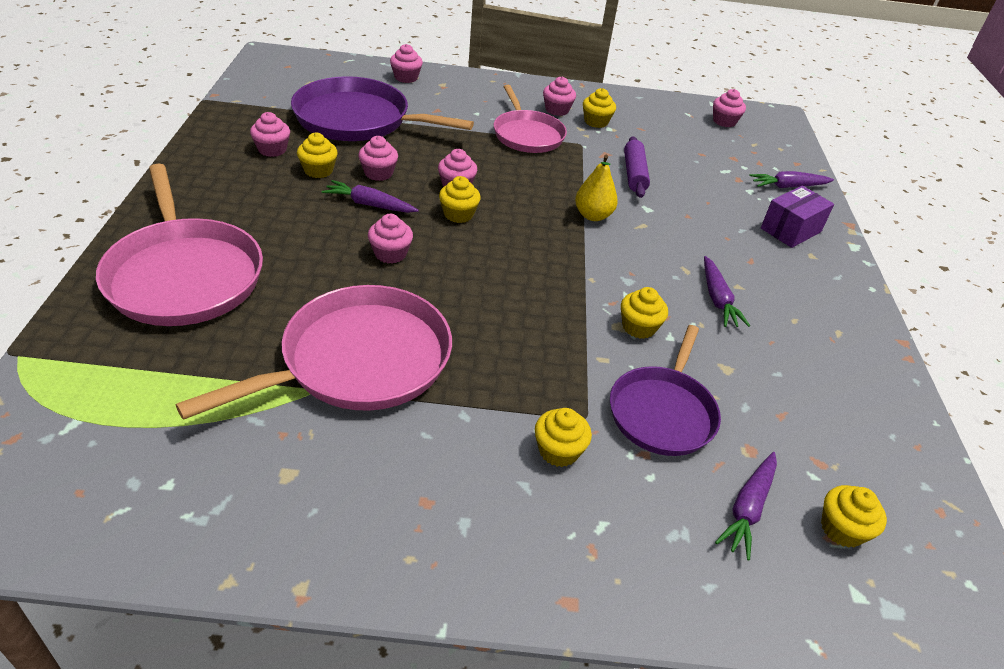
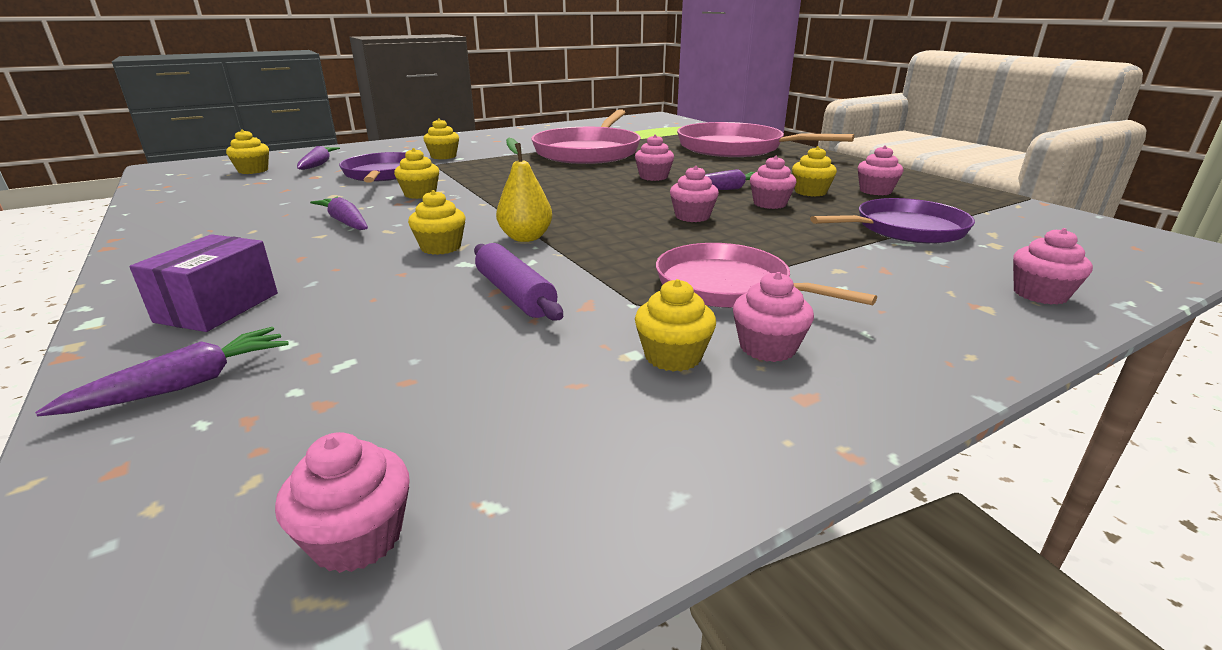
camera: 150 degrees right, 15 degrees down
purple pan [291,76,474,141] -> purple pan [810,198,975,244], size x0.65
yellow cupcake [439,176,481,223] -> yellow cupcake moved to [408,190,466,255]

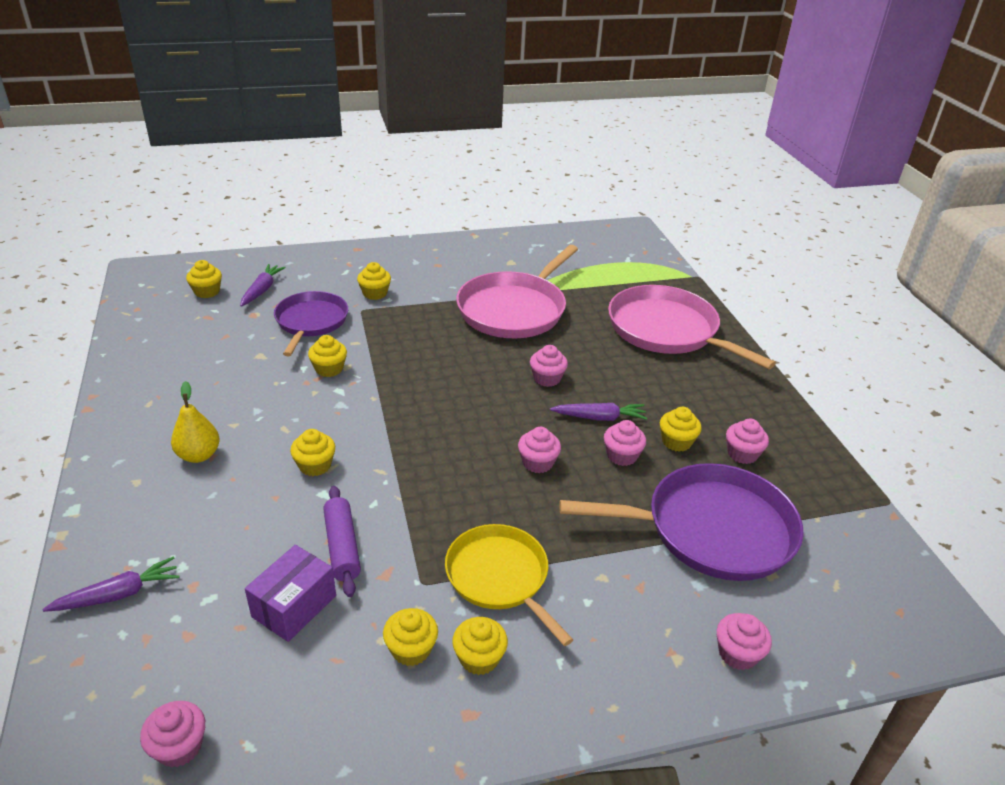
camera: 15 degrees right, 10 degrees up
purple box [129,234,278,332] -> purple box moved to [245,545,336,642]
purple carrot [310,197,368,230] -> none
yellow pear [496,138,552,242] -> yellow pear moved to [171,381,220,463]
pink pan [656,243,877,308] -> yellow pan [445,524,574,646]
pink cupcake [733,272,814,362] -> yellow cupcake [452,617,508,675]
purple pan [810,198,975,244] -> purple pan [559,463,804,581], size x1.54

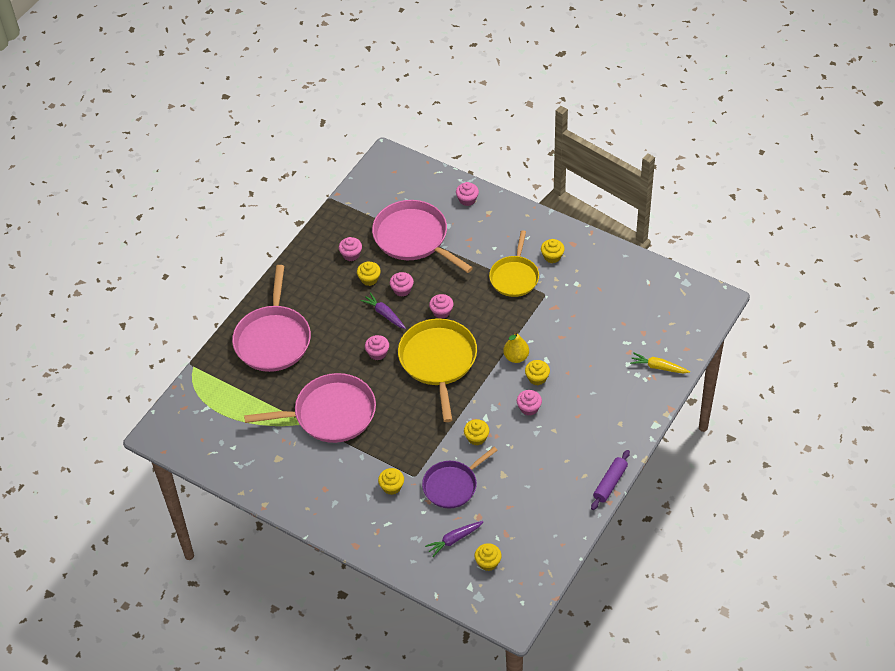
camera: 130 degrees left, 15 degrees up
purple carrot [42,557,180,612] -> yellow carrot [630,352,690,373]
pink cupcake [140,701,205,768] -> pink cupcake moved to [517,390,542,416]
yellow pear [171,381,220,463] -> yellow pear moved to [503,332,529,363]
purple box [245,545,336,642] -> none
purple rolling pin [323,486,361,597] -> purple rolling pin moved to [591,450,630,510]
yellow cupcake [383,608,438,666] -> none
purple pan [559,463,804,581] -> pink pan [372,200,473,273]
none -> yellow pan [398,318,477,422]

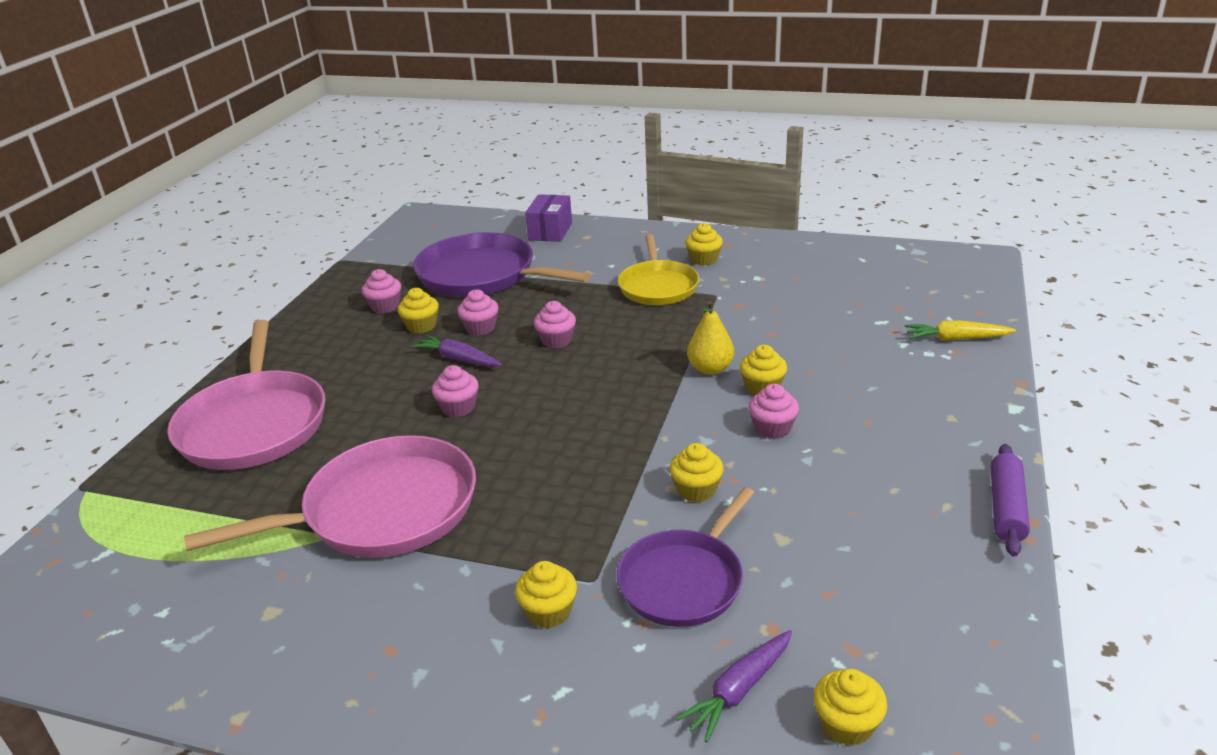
camera: 15 degrees left, 20 degrees down
pink pan [372,200,473,273] -> purple pan [413,232,591,297]
yellow pan [398,318,477,422] -> none
pink cupcake [456,182,479,206] -> purple box [525,194,572,242]

